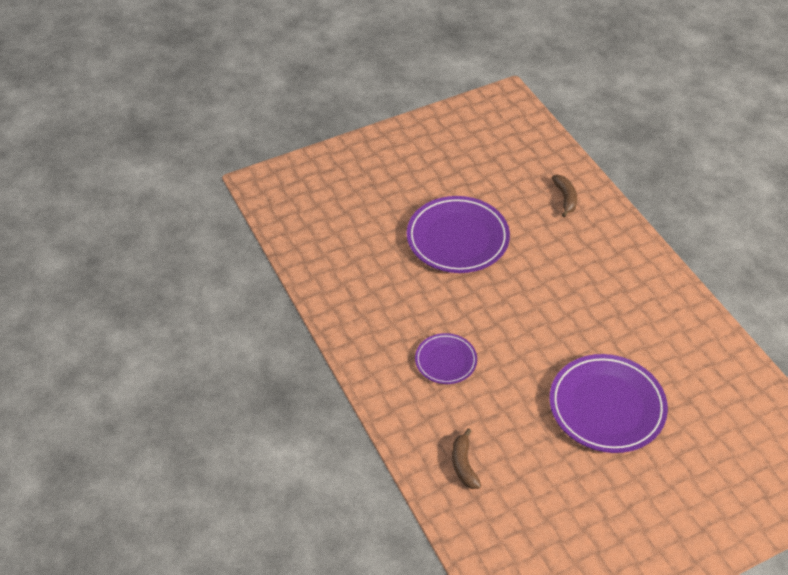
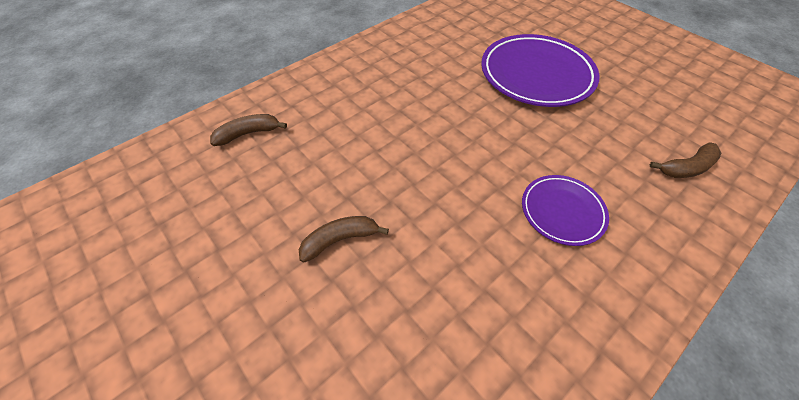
camera: 105 degrees left, 5 degrees up
purple plate [407,196,510,273] -> brown banana [299,216,389,262]

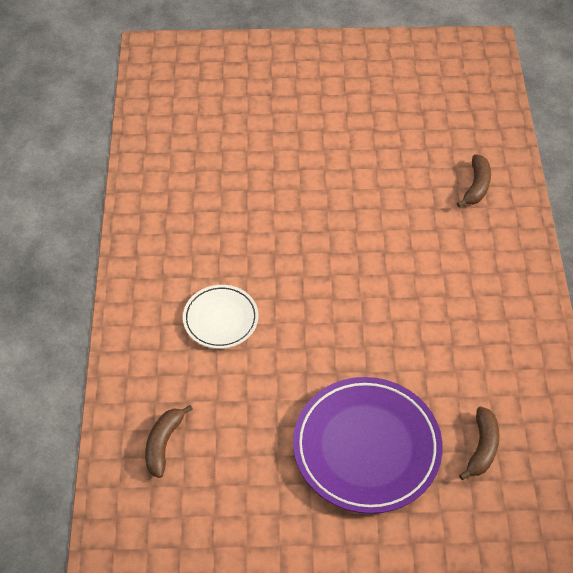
camera: 130 degrees right, 0 degrees up
brown banana [299,216,389,262] -> brown banana moved to [459,407,500,480]
purple plate [522,175,609,246] -> white plate [183,285,258,349]

